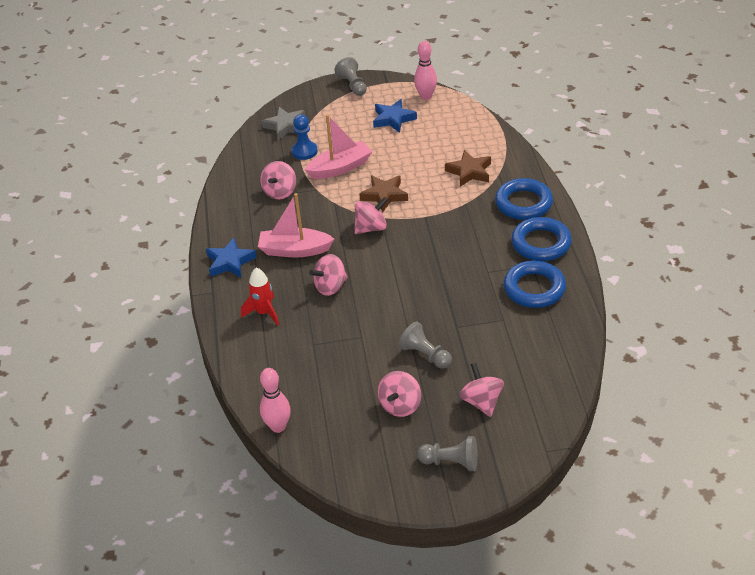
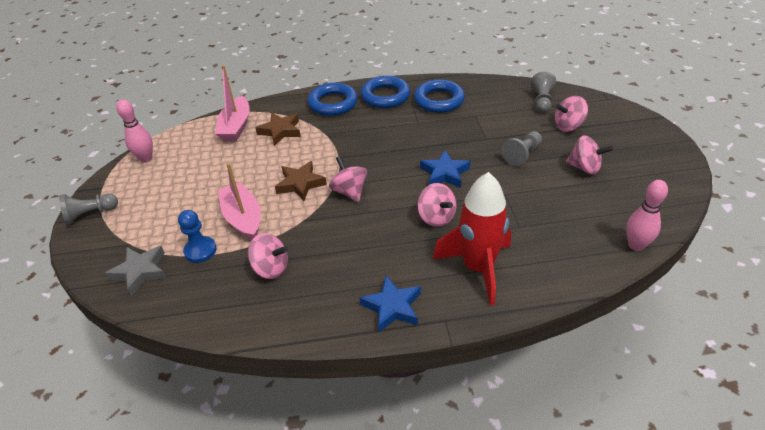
camera: 90 degrees left, 0 degrees up
red rocket [241,268,279,326] -> red rocket [433,172,511,306], size x1.79
pink boat [258,193,334,257] -> pink boat moved to [215,65,250,141]
blue star [373,99,417,133] -> blue star moved to [420,150,471,188]
grey pawn [417,436,478,471] -> grey pawn moved to [531,72,556,113]

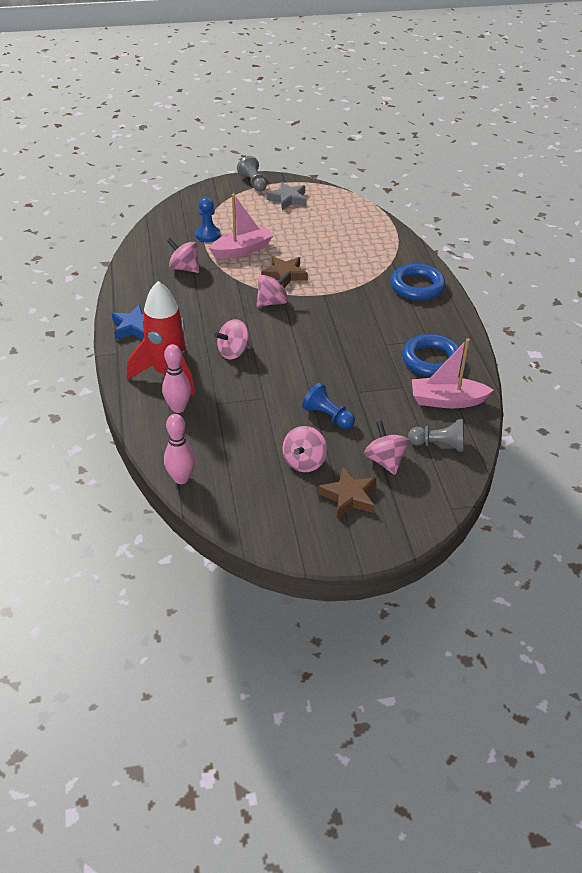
camera: 85 degrees right, 0 degrees up
grey star [105,246,166,296] -> grey star moved to [267,182,307,210]
pink bowling pin [116,99,153,163] -> pink bowling pin moved to [162,344,191,413]
pink boat [215,65,250,141] -> pink boat moved to [412,339,494,408]
pink spinning top [248,233,288,279] -> pink spinning top turned 105 degrees clockwise [167,238,199,273]
brown star [255,113,301,146] -> brown star moved to [318,466,376,518]
blue ring [361,76,410,108] -> none
blue star [420,150,471,188] -> none
grey pawn [502,131,542,166] -> blue pawn [302,382,355,429]

